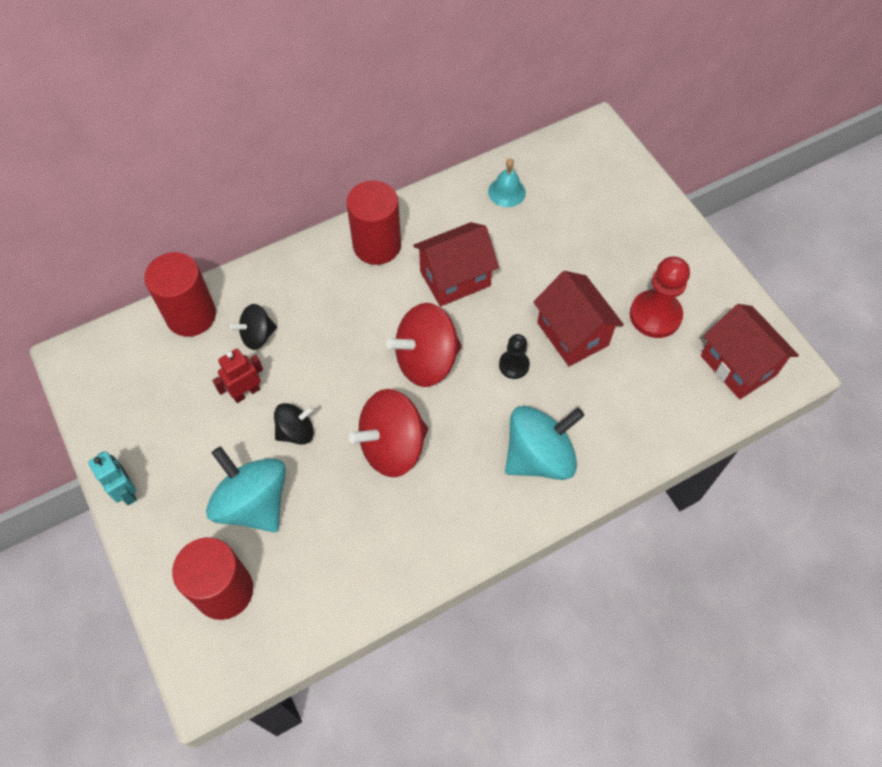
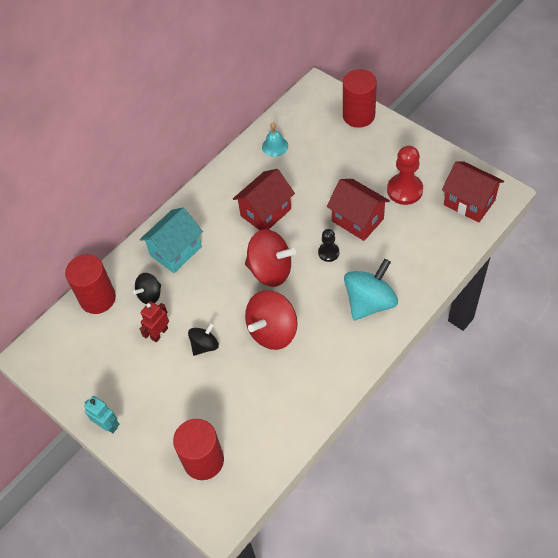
camera: 15 degrees left, 5 degrees down
turquoise spinning top [206,446,286,532] -> none
red cylinder [347,181,401,265] -> red cylinder moved to [343,69,377,128]
red spinning top [386,303,462,387] -> red spinning top turned 120 degrees counterclockwise [245,229,296,287]
none -> turquoise house [140,208,203,273]

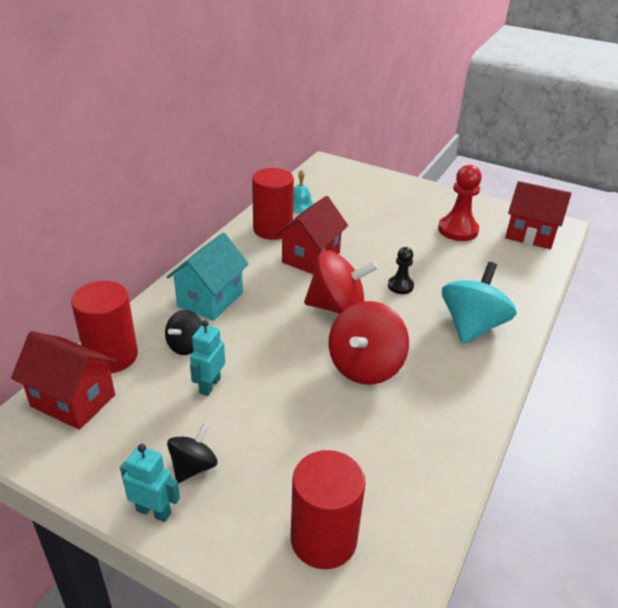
camera: 20 degrees left, 20 degrees down
red robot [140,301,169,342] -> turquoise robot [190,320,225,396]
black spinning top [188,322,219,356] -> black spinning top moved to [167,423,218,483]
red house [327,179,390,241] -> red house moved to [11,331,117,430]
red cylinder [343,69,377,128] -> red cylinder moved to [252,168,294,240]

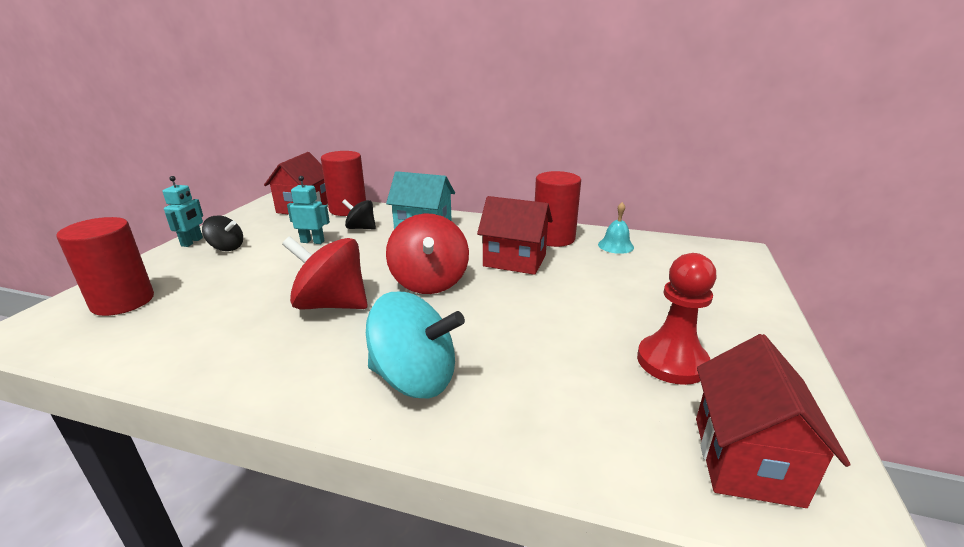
camera: 80 degrees right, 10 degrees down
black pawn [388,247,414,294] -> none

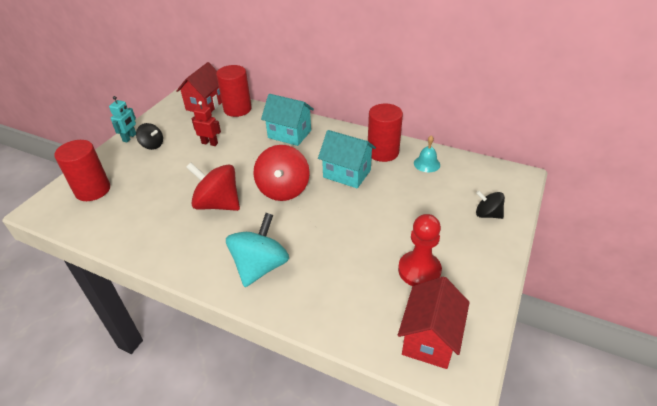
camera: 10 degrees right, 15 degrees up
turquoise robot [287,176,330,244] -> red robot [192,101,221,146]
black spinning top [342,199,376,230] -> black spinning top moved to [476,191,505,219]
turquoise spinning top [366,292,465,399] -> turquoise spinning top turned 90 degrees counterclockwise [226,213,289,287]
red house [477,196,553,275] -> turquoise house [318,130,376,188]

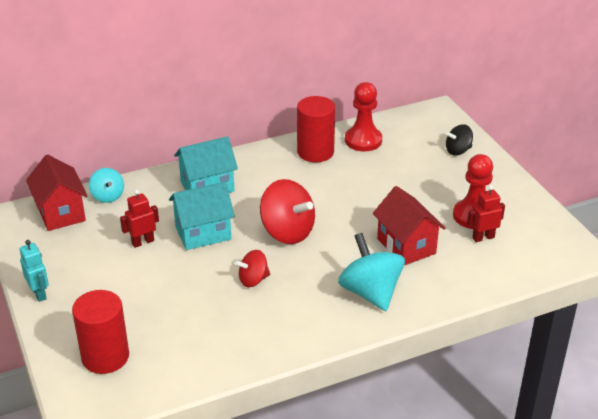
camera: 50 degrees left, 5 degrees down
black spinning top [136,123,163,150] -> none
red spinning top [186,163,240,211] -> red spinning top [234,250,270,287], size x0.56
red cylinder [216,65,252,117] -> turquoise spinning top [89,168,124,203]
turquoise house [318,130,376,188] -> turquoise house moved to [169,182,235,250]
red house [398,276,470,369] -> red house moved to [373,186,445,265]
turquoise bell [414,135,440,172] -> red pawn [345,82,382,151]
none -> red robot [467,185,505,242]

